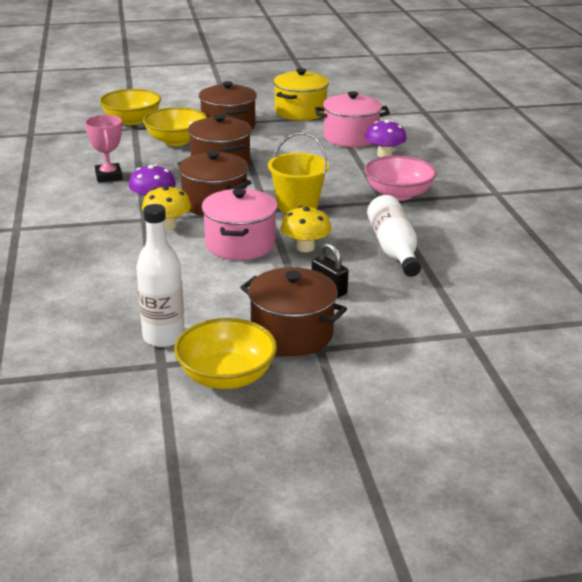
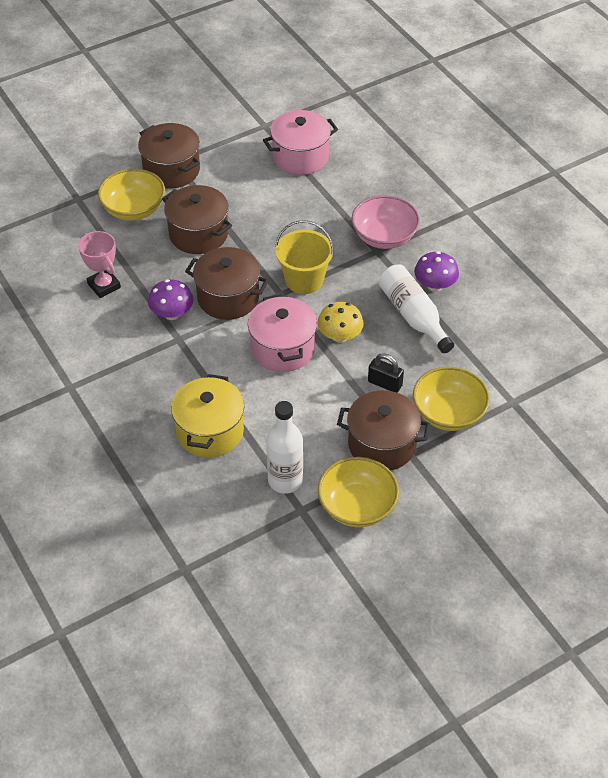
camera: 20 degrees left, 20 degrees up
yellow bowl [99,89,161,125] -> yellow bowl moved to [413,367,490,431]
yellow mushroom [142,186,191,230] -> none
yellow pot [273,68,329,121] -> yellow pot moved to [171,374,244,458]
purple mushroom [365,120,407,157] -> purple mushroom moved to [414,251,459,292]

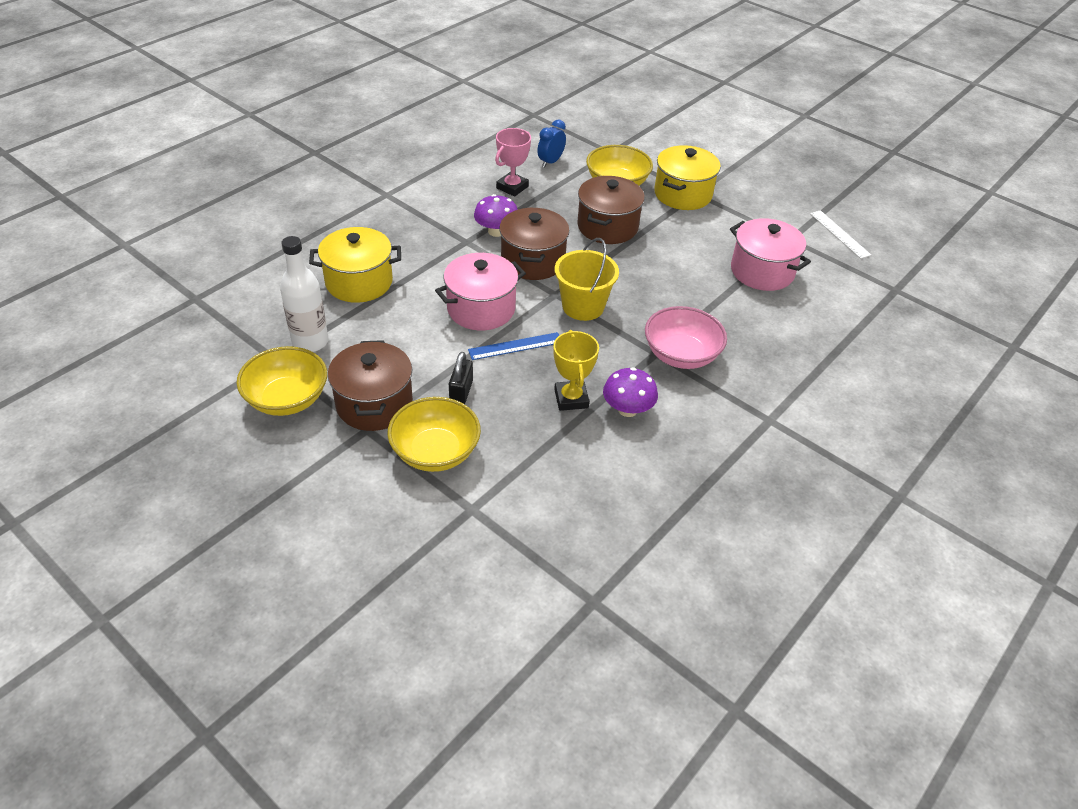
camera: 70 degrees right, 5 degrees down
brown pot [138,123,200,189] -> yellow pot [654,145,721,210]
yellow mushroom [318,302,364,343] -> blue ruler [468,332,559,360]
white bottle [379,265,454,353] -> yellow trophy [553,330,599,411]
none -> blue clock [537,120,566,168]
none -> white ruler [810,210,871,259]

